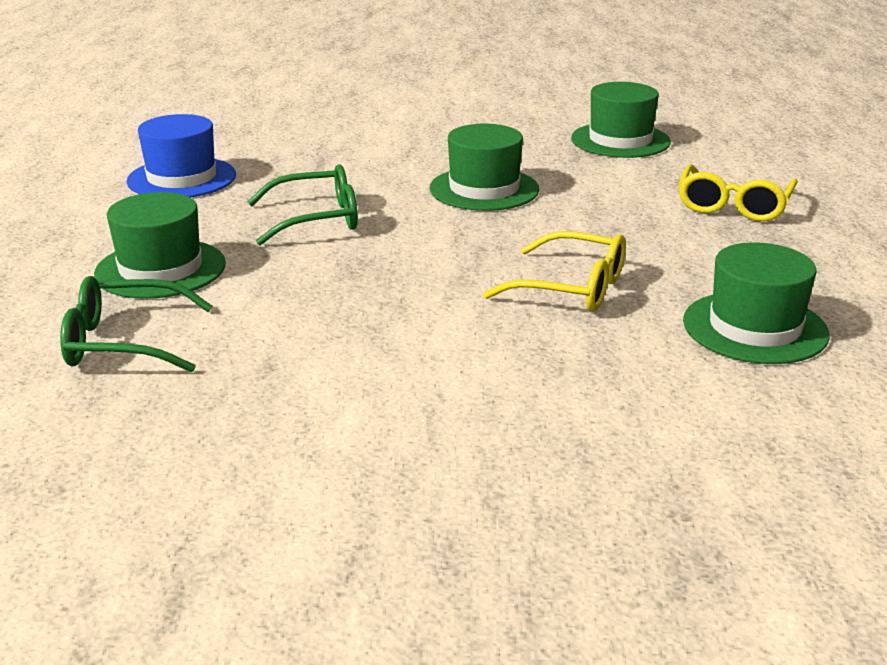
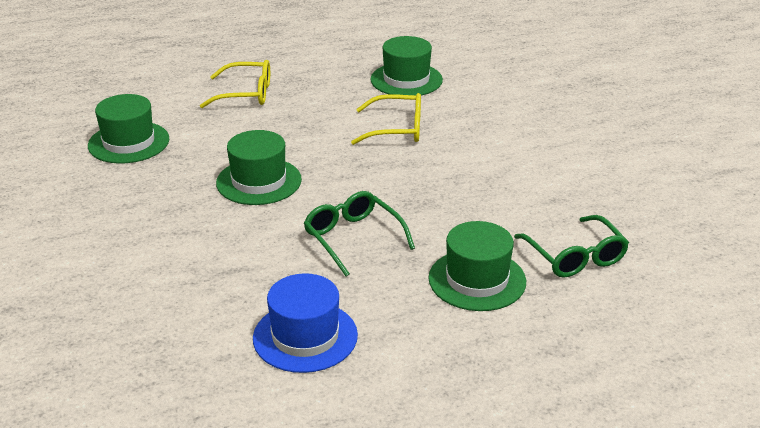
camera: 110 degrees left, 5 degrees up
yellow glasses [483,231,626,312] -> yellow glasses turned 90 degrees clockwise [351,93,421,145]

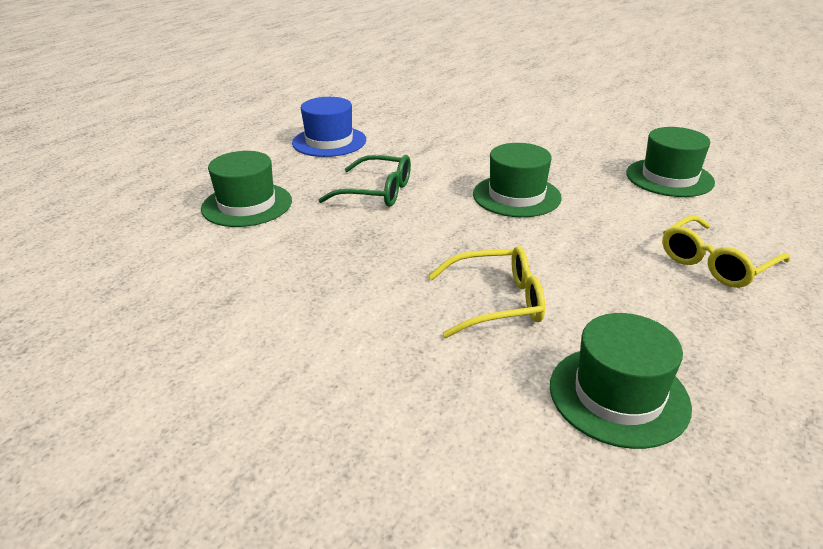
camera: 140 degrees right, 0 degrees up
yellow glasses [351,93,421,145] -> yellow glasses turned 150 degrees counterclockwise [428,246,545,338]
green glasses [514,215,629,278] -> none

